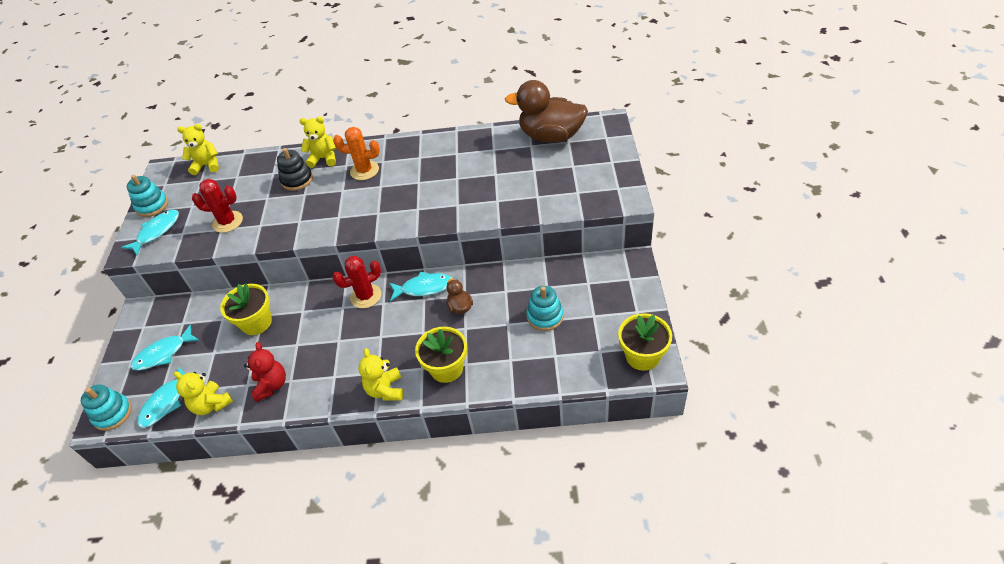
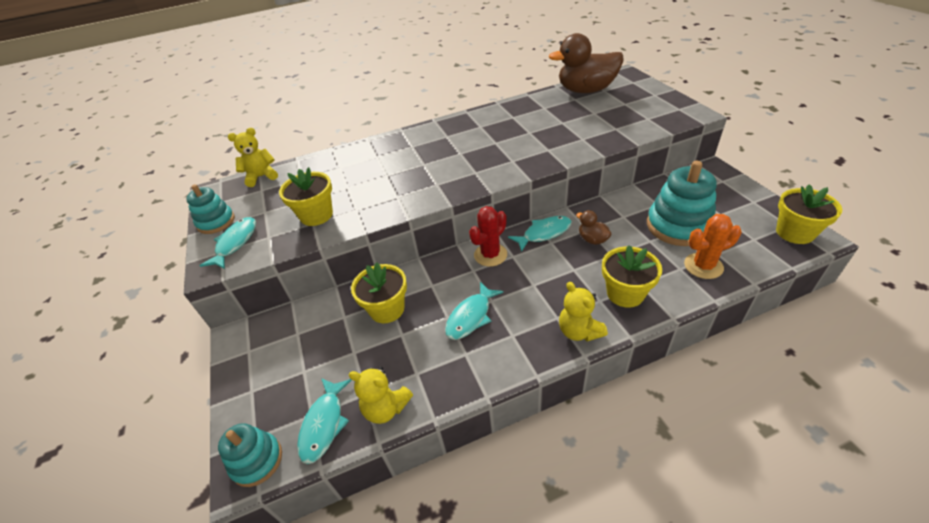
camera: 20 degrees left, 5 degrees down
turquoise fish [131,325,199,370] -> turquoise fish moved to [445,282,503,340]
red cactus [192,179,243,233] -> yellow flower pot [279,167,333,226]
red teddy bear [244,342,286,402] -> none
black stacking toy [277,148,313,191] -> none
yellow teddy bear [299,117,336,168] -> none
orange cactus [333,127,380,180] -> orange cactus moved to [684,214,741,279]
turquoise stacking toy [526,286,563,331] -> turquoise stacking toy [647,161,717,246], size x1.67

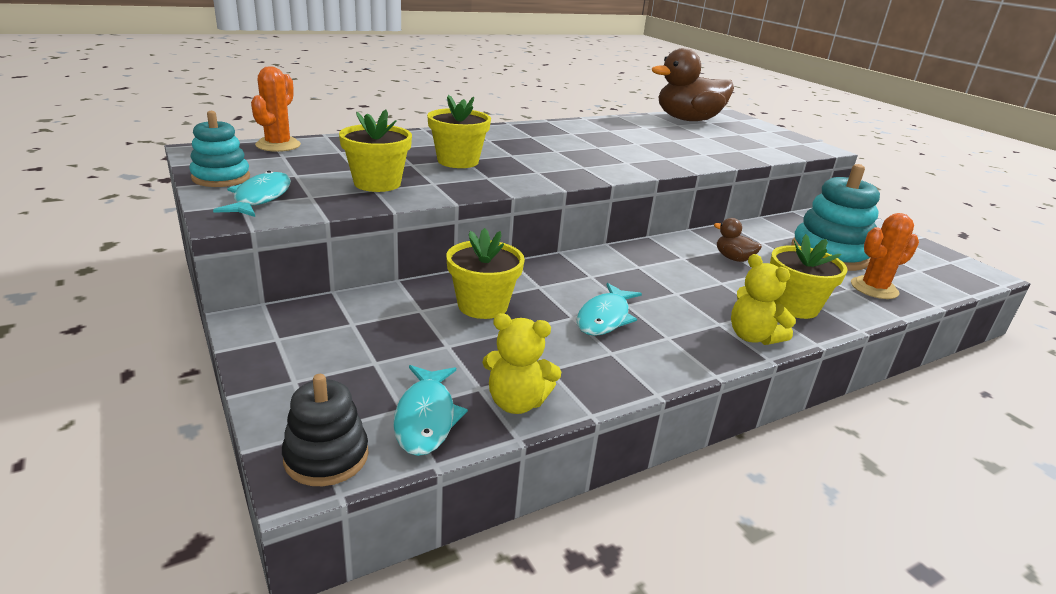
camera: 15 degrees left, 15 degrees down
turquoise stacking toy [218,423,282,487] -> black stacking toy [282,374,369,486]
yellow teddy bear [228,128,278,187] -> orange cactus [251,66,301,152]
red cactus [469,206,507,267] -> none
turquoise fish [508,216,572,252] -> none
yellow flower pot [776,184,842,244] -> yellow flower pot moved to [427,95,491,168]

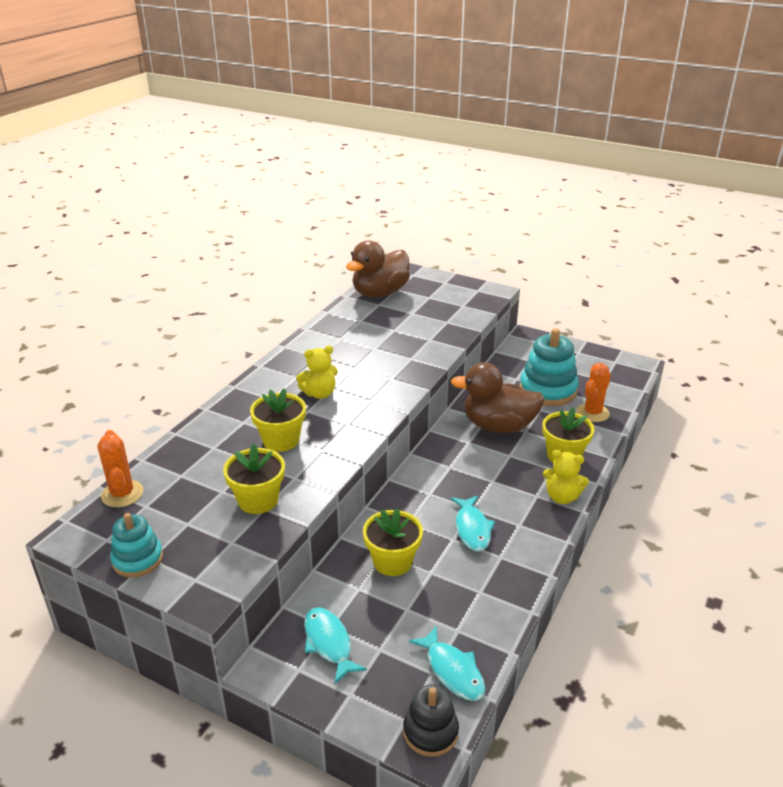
camera: 30 degrees left, 5 degrees up
turquoise fish [213,171,291,217] -> turquoise fish moved to [304,607,367,684]
yellow teddy bear [482,313,561,414] -> yellow teddy bear moved to [296,345,338,399]
brown duck [714,218,762,262] -> brown duck [451,362,545,433], size x2.27

